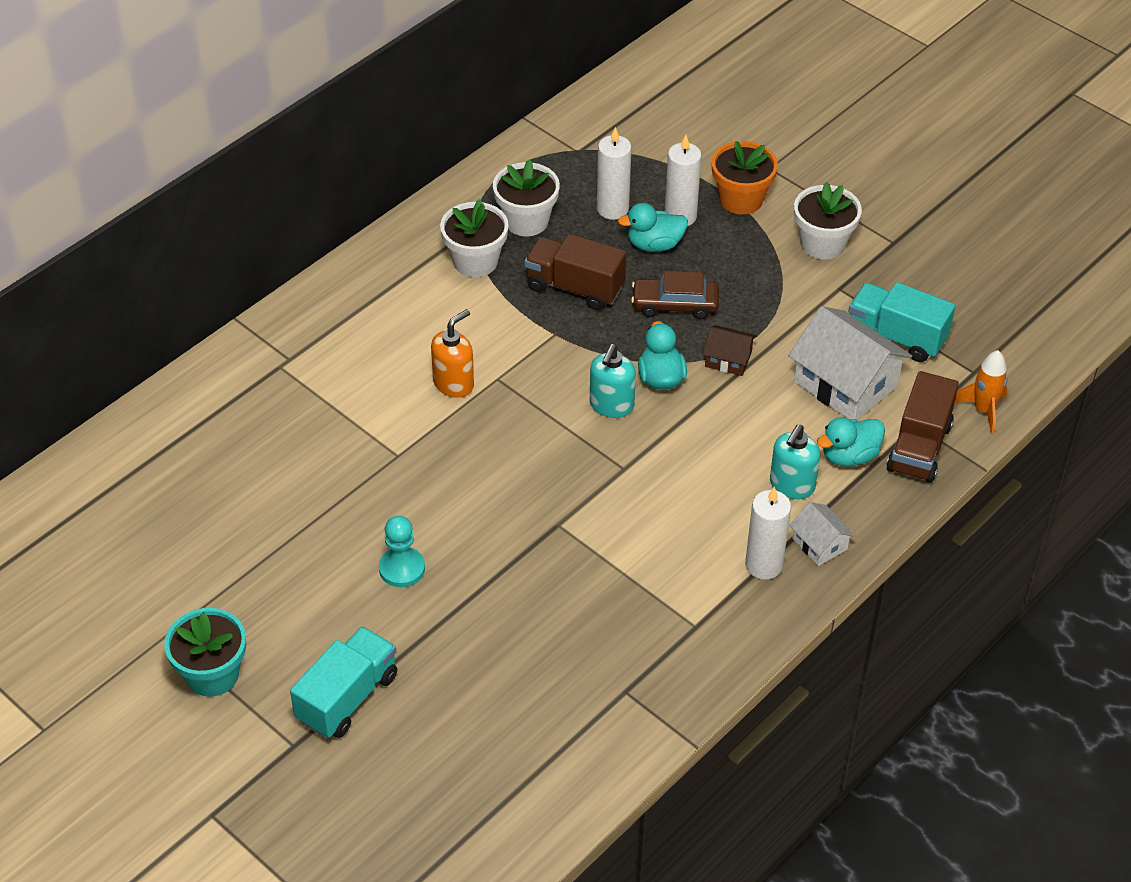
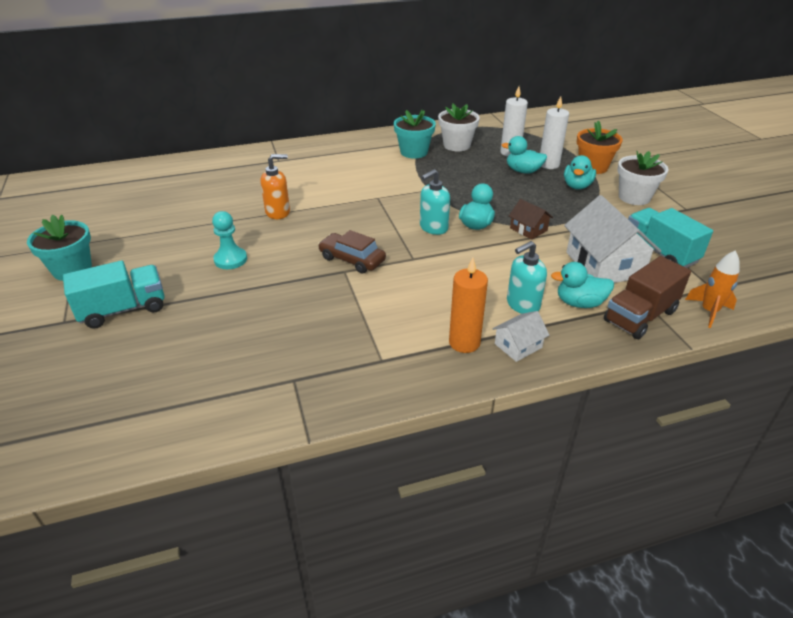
camera: 30 degrees right, 10 degrees down
orange soap dispenser [431,309,474,398] -> orange soap dispenser moved to [261,154,290,219]
white flower pot [440,199,509,277] -> turquoise flower pot [394,109,436,159]
brown truck [525,234,626,310] -> none
brown car [631,271,719,319] -> brown car moved to [318,230,386,273]
white candle [745,487,791,580] -> orange candle [449,257,488,353]
white house [789,502,855,566] -> white house turned 60 degrees clockwise [492,311,549,362]
none -> turquoise duck [564,155,596,190]

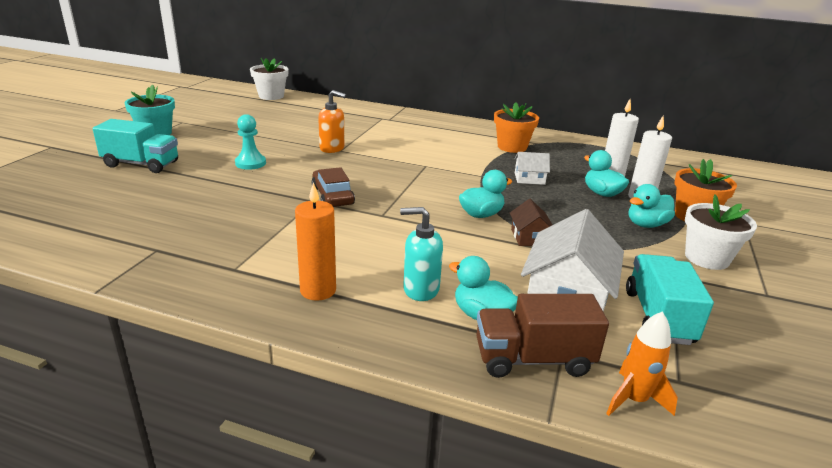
camera: 35 degrees right, 10 degrees down
turquoise flower pot [394,109,436,159] -> orange flower pot [494,102,539,153]
turquoise soap dispenser [420,169,450,235] -> none
white flower pot [438,104,480,151] -> white flower pot moved to [250,58,289,100]
white house [492,311,549,362] -> white house moved to [515,152,550,185]

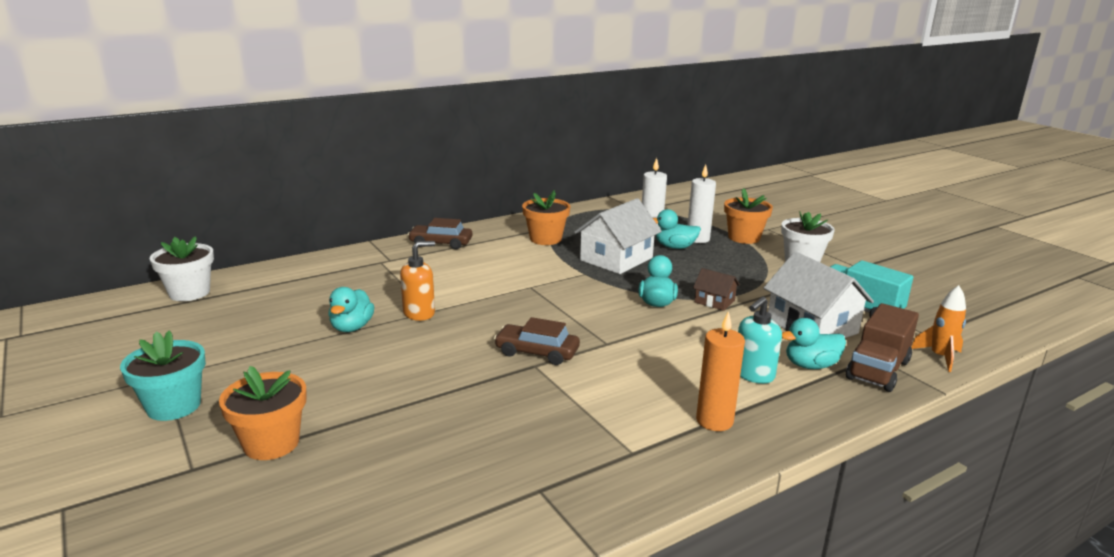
camera: 50 degrees left, 5 degrees down
turquoise truck [93,119,178,173] -> orange flower pot [219,366,307,460]
turquoise pawn [235,114,266,170] -> none
white house [515,152,550,185] -> white house [574,198,662,274], size x1.98
turquoise duck [629,184,675,228] -> turquoise duck moved to [328,287,374,332]
none -> brown car [408,218,472,250]

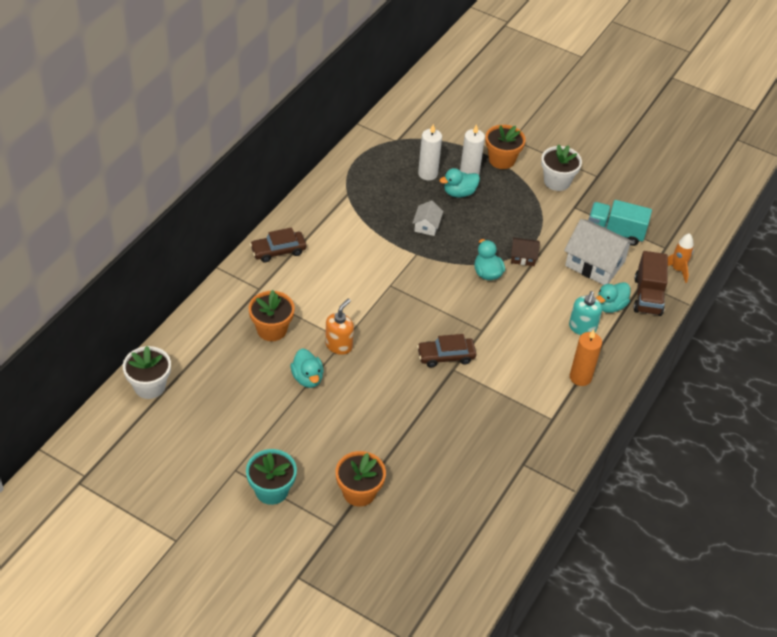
camera: 30 degrees left, 25 degrees up
orange flower pot [522,190,570,245] -> orange flower pot moved to [249,290,295,341]
white house [574,198,662,274] -> white house [413,200,443,236], size x0.50

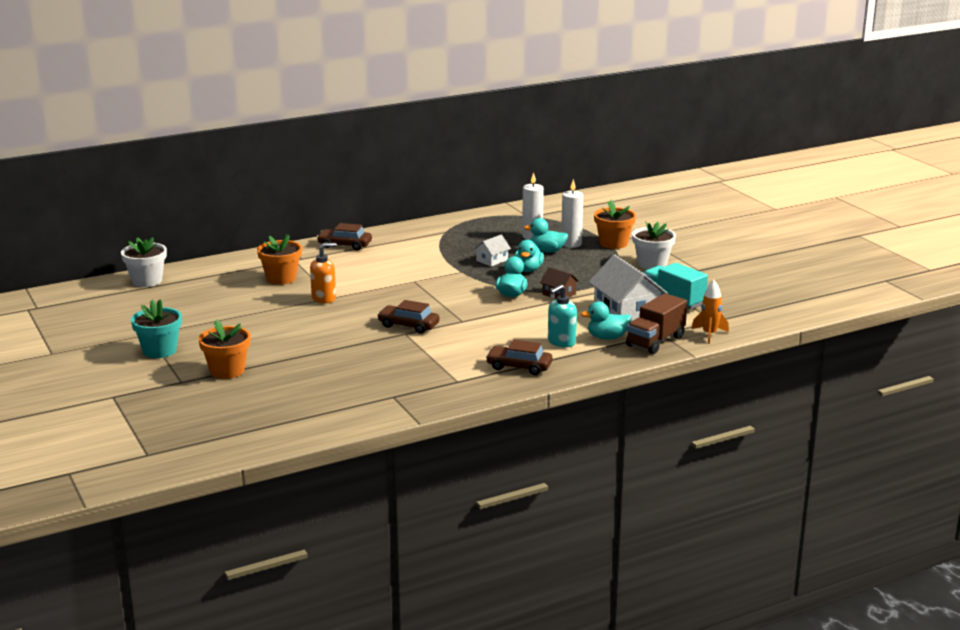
camera: 35 degrees right, 25 degrees down
turquoise duck [290,348,324,388] -> turquoise duck moved to [514,240,544,272]
orange candle [570,330,602,386] -> brown car [486,340,553,375]

